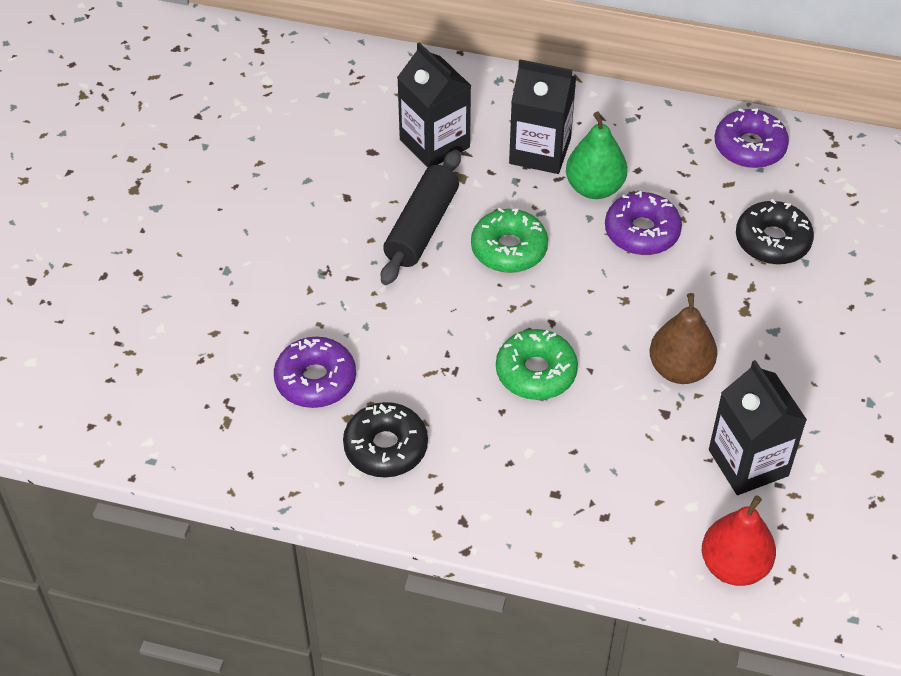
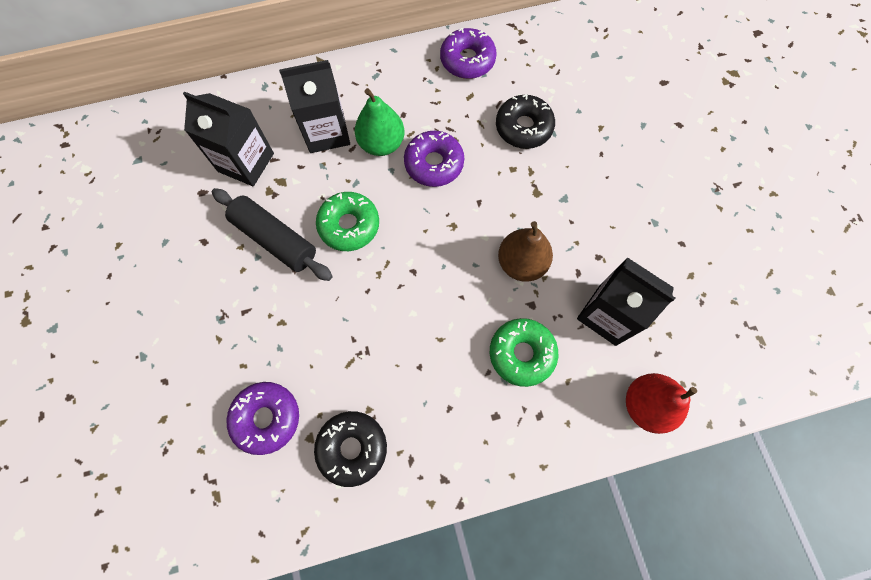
camera: 30 degrees left, 20 degrees up
black rolling pin [381,149,461,285] -> black rolling pin turned 45 degrees counterclockwise [212,188,333,281]
green donut [496,329,578,400] -> green donut moved to [490,318,558,387]

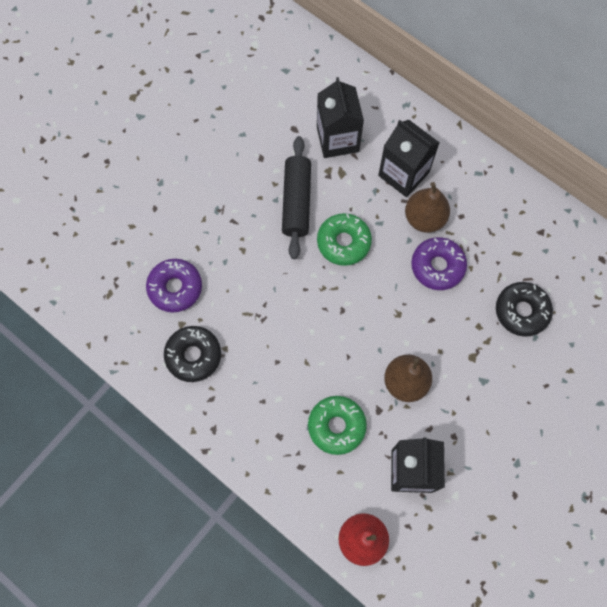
camera: 55 degrees right, 0 degrees up
green pear [355,88,404,156] -> brown pear [405,182,450,233]
purple donut [440,28,496,79] -> none

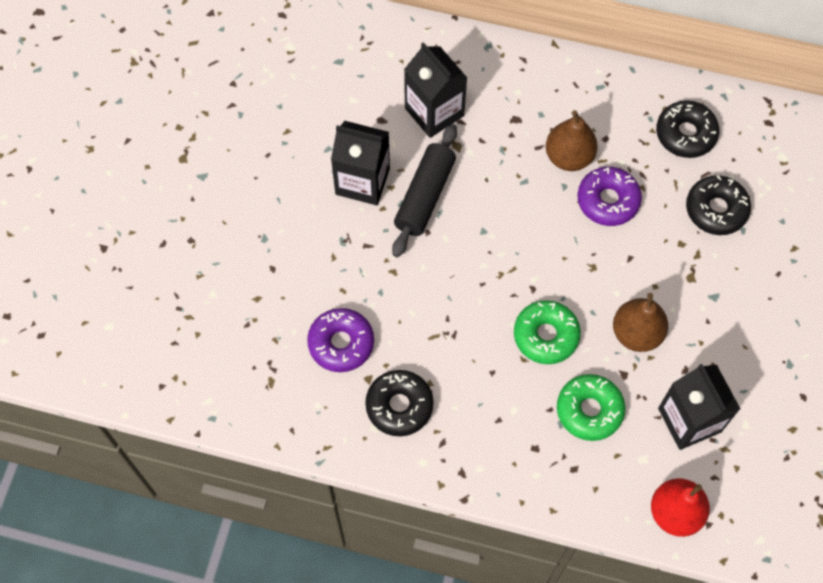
camera: 25 degrees left, 5 degrees down
black rolling pin [282,136,311,259] -> black rolling pin turned 45 degrees clockwise [392,124,457,257]
green donut [317,213,372,266] -> green donut moved to [514,300,581,364]
black carton [378,120,440,197] -> black carton moved to [331,121,390,205]
none -> black donut [656,100,720,158]

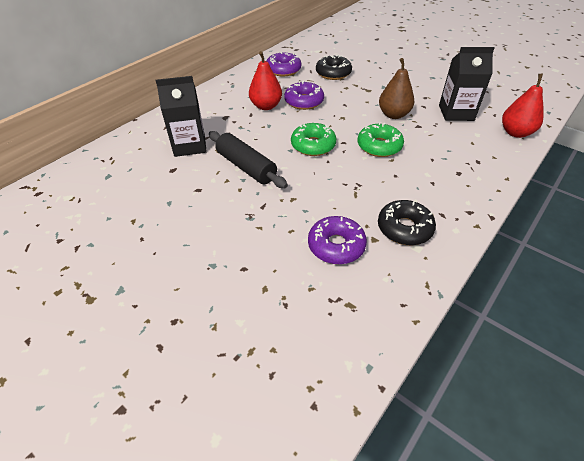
camera: 65 degrees left, 20 degrees down
black carton [331,121,390,205] -> none
brown pear [546,110,598,171] -> red pear [249,51,282,110]
green donut [557,374,625,441] -> green donut moved to [291,123,336,156]
black donut [656,100,720,158] -> purple donut [267,52,301,77]

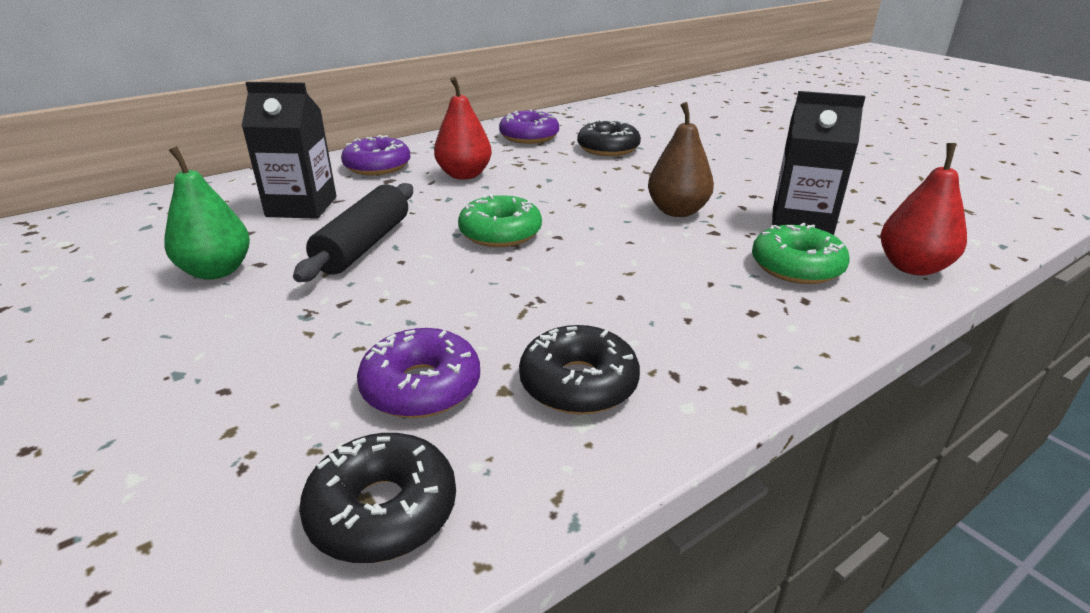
camera: 15 degrees right, 15 degrees down
black rolling pin [209,131,288,188] -> black rolling pin turned 45 degrees clockwise [293,183,413,282]
purple donut [284,81,324,110] -> purple donut moved to [341,135,411,175]
green donut [357,122,404,157] -> green donut moved to [752,223,850,284]
none -> green pear [164,146,250,280]
none -> black donut [299,433,456,563]

